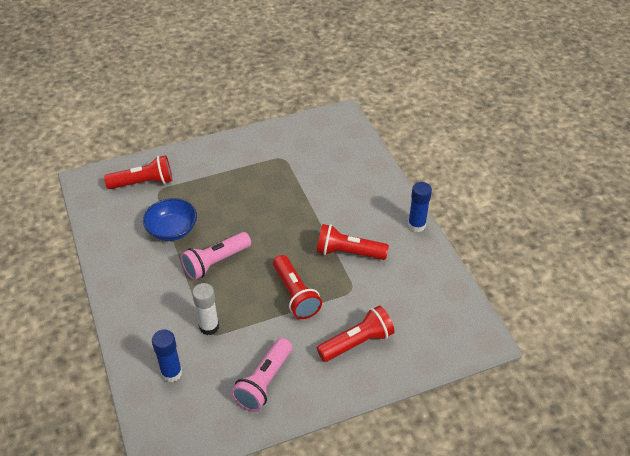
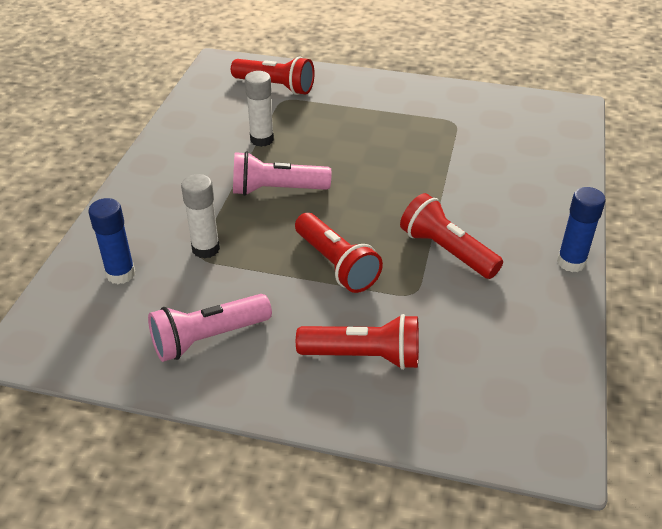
camera: 35 degrees right, 5 degrees down
blue bowl [143,198,197,241] -> white glue stick [245,71,274,147]
red flashlight [273,255,322,319] -> red flashlight turned 45 degrees counterclockwise [295,213,383,293]

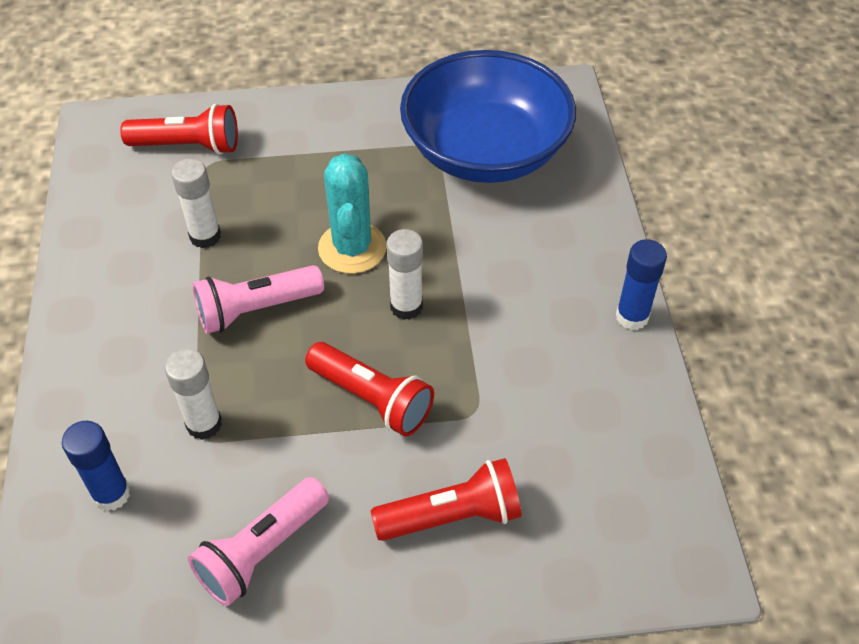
camera: 20 degrees left, 10 degrees up
red flashlight [400,193,503,279] -> none
none -> turquoise cactus [318,153,387,274]
none -> white glue stick [386,229,423,320]
none -> blue bowl [400,50,576,183]

